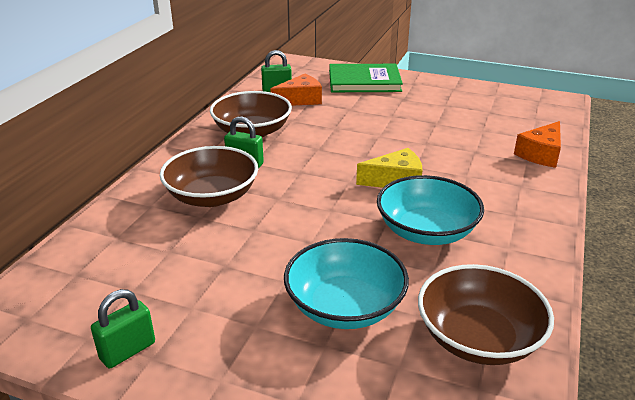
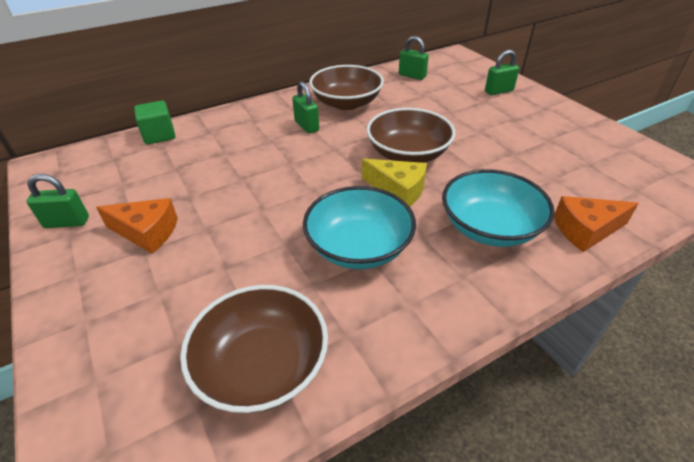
camera: 40 degrees right, 10 degrees up
brown bowl [160,146,258,207] -> brown bowl moved to [366,108,455,163]
orange cheese [270,74,322,106] -> orange cheese moved to [96,198,178,254]
turquoise bowl [284,238,409,329] -> turquoise bowl moved to [442,169,555,247]
green book [329,64,403,92] -> green padlock [485,50,519,95]
none -> green cube [134,100,175,144]

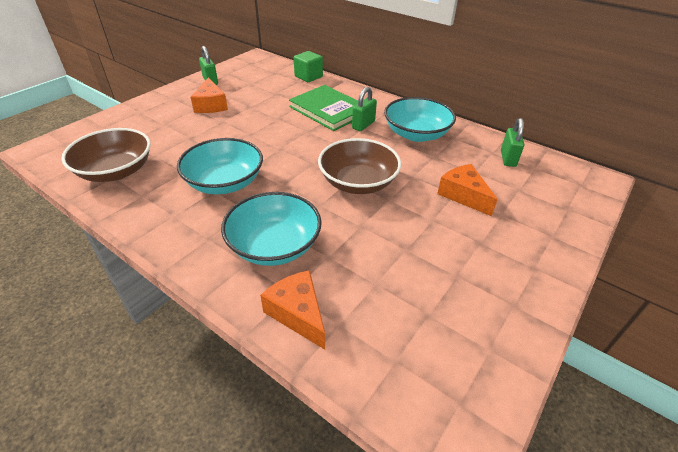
camera: 65 degrees right, 0 degrees up
brown bowl [309,65,384,110] -> turquoise bowl [384,97,456,142]
yellow cheese [362,159,427,207] -> none
green padlock [485,50,519,95] -> none
none -> green book [289,85,358,131]
none -> orange cheese [437,164,498,216]

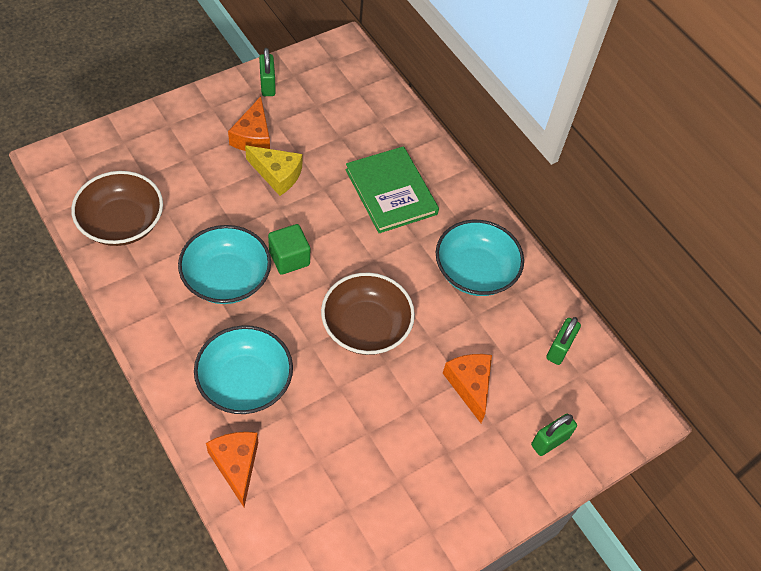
camera: 15 degrees right, 15 degrees up
green cube [294,51,323,82] -> green cube moved to [268,224,310,275]
green padlock [352,87,377,131] -> green padlock moved to [531,414,577,456]
none -> yellow cheese [245,145,302,196]

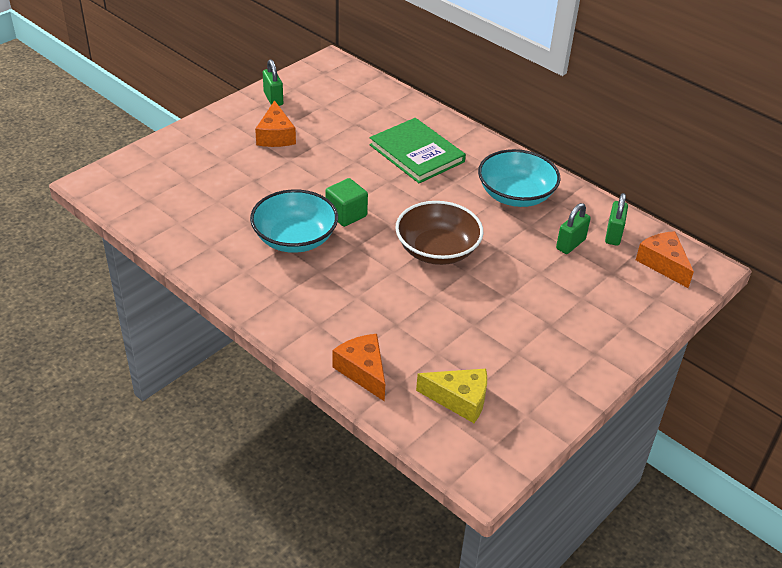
camera: 10 degrees left, 15 degrees down
brown bowl [71,171,163,246] -> none
turquoise bowl [194,325,293,414] -> none
yellow cheese [245,145,302,196] -> yellow cheese moved to [416,368,487,423]
orange cheese [443,354,492,423] -> orange cheese moved to [636,231,694,288]
green padlock [531,414,577,456] -> green padlock moved to [556,203,591,254]

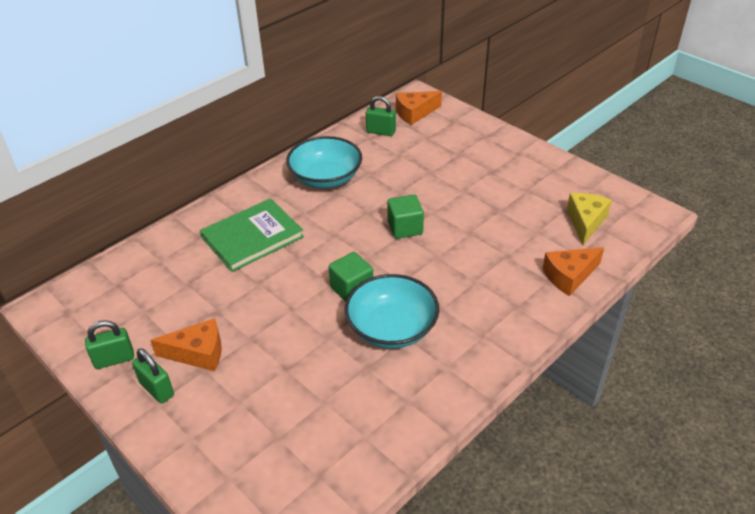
camera: 85 degrees left, 0 degrees up
brown bowl [395,201,483,265] -> green cube [387,195,424,239]
green padlock [556,203,591,254] -> green padlock moved to [132,348,174,404]

